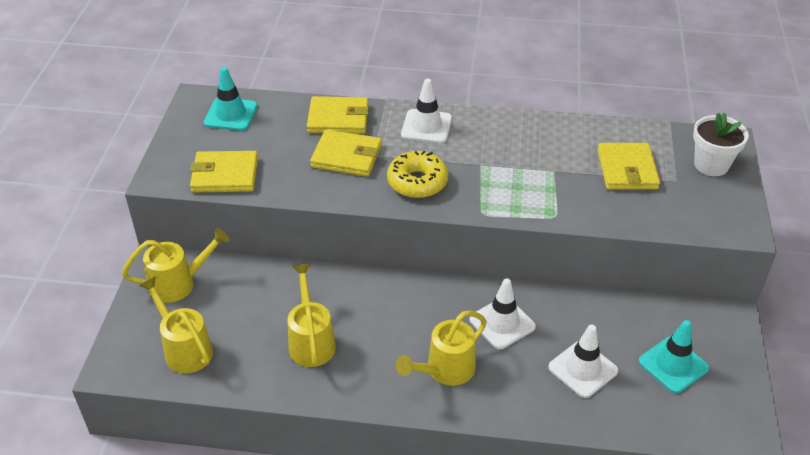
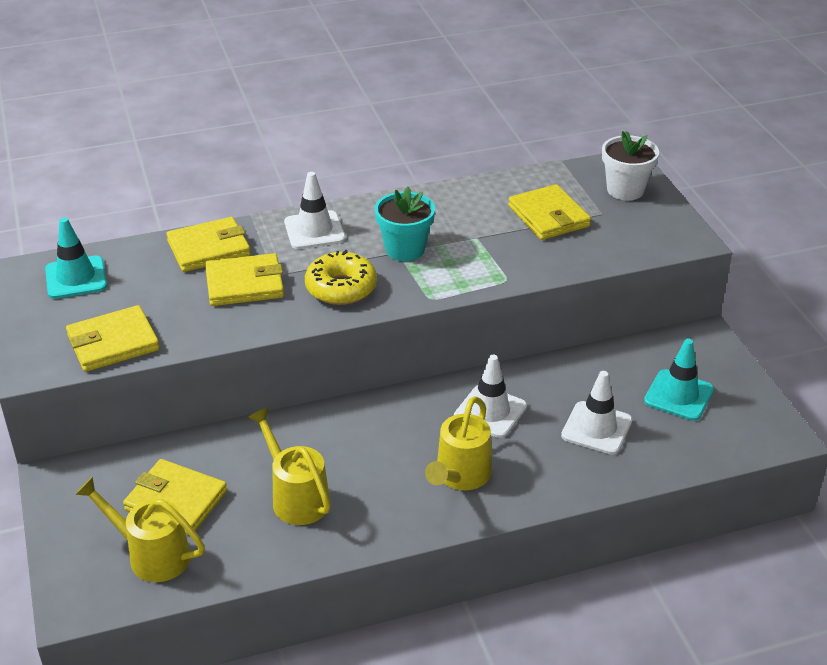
camera: 25 degrees left, 5 degrees down
yellow watering can [122,228,229,303] -> none
none -> yellow wallet [123,459,227,535]
none -> turquoise flower pot [375,187,435,261]

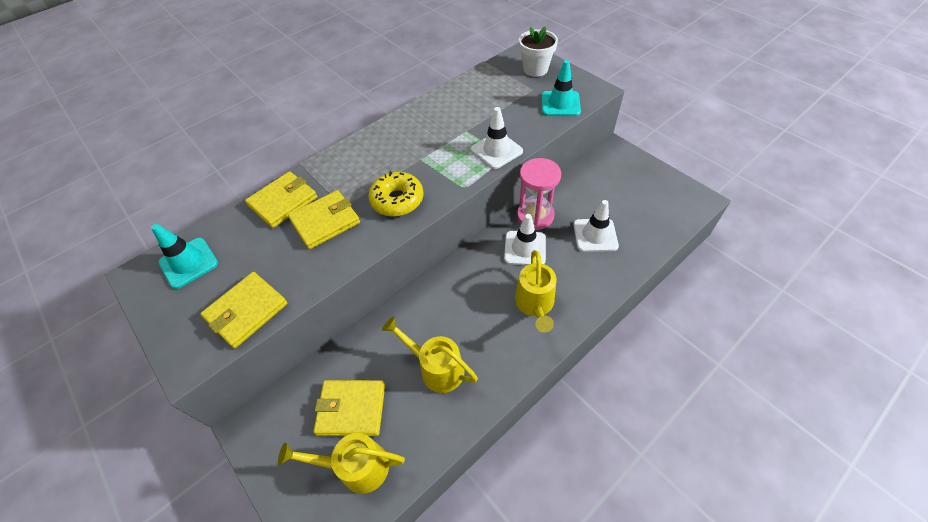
camera: 20 degrees left, 15 degrees up
white traffic cone [284,172,345,249] -> white traffic cone moved to [471,107,523,169]
turquoise flower pot [375,187,435,261] -> none
yellow wallet [508,184,591,240] -> none
turquoise traffic cone [644,339,714,421] -> turquoise traffic cone moved to [542,60,581,116]
none -> pink hourglass [517,158,561,230]

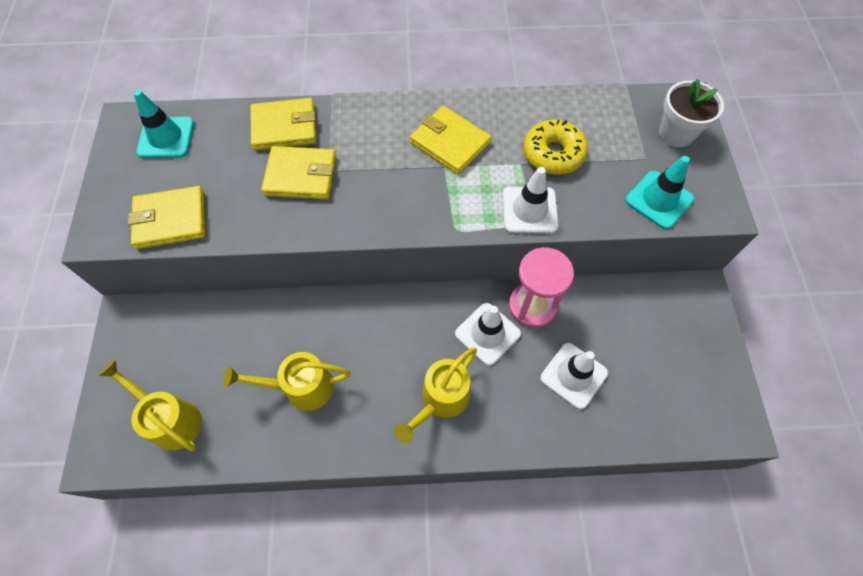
camera: 35 degrees right, 10 degrees up
yellow wallet [313,380,385,436] -> yellow wallet moved to [410,106,491,174]
yellow donut [368,171,423,217] -> yellow donut moved to [523,120,588,175]
yellow watering can [382,317,478,393] -> yellow watering can turned 75 degrees counterclockwise [223,352,350,411]

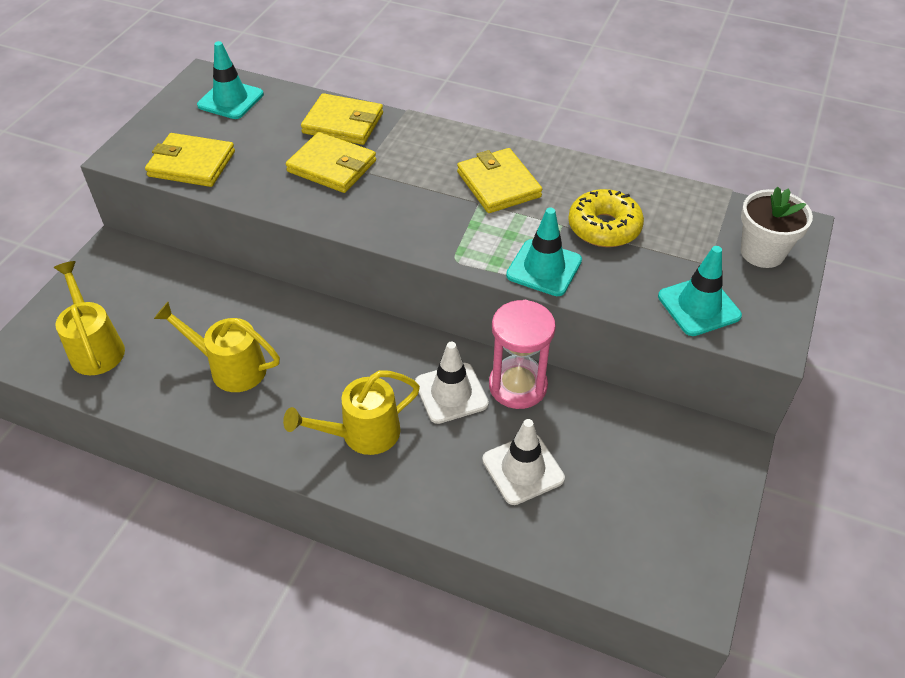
camera: 25 degrees right, 15 degrees down
white traffic cone [503,167,559,234] -> turquoise traffic cone [506,208,582,296]

